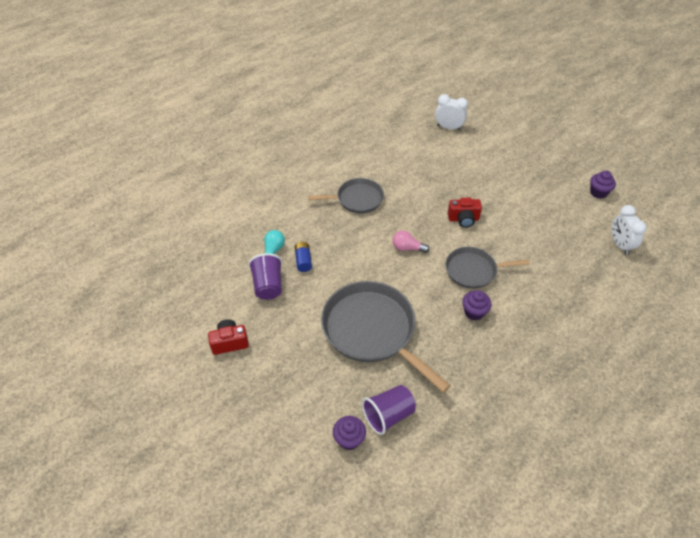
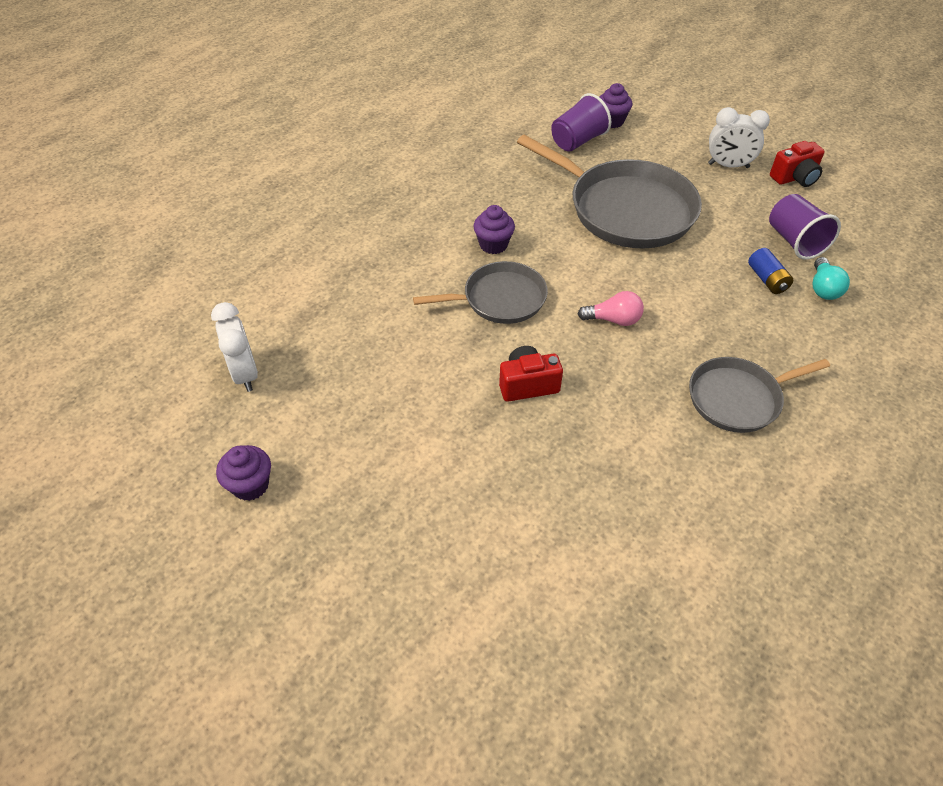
camera: 170 degrees right, 0 degrees up
white clock [435,94,468,131] -> white clock moved to [708,107,770,168]

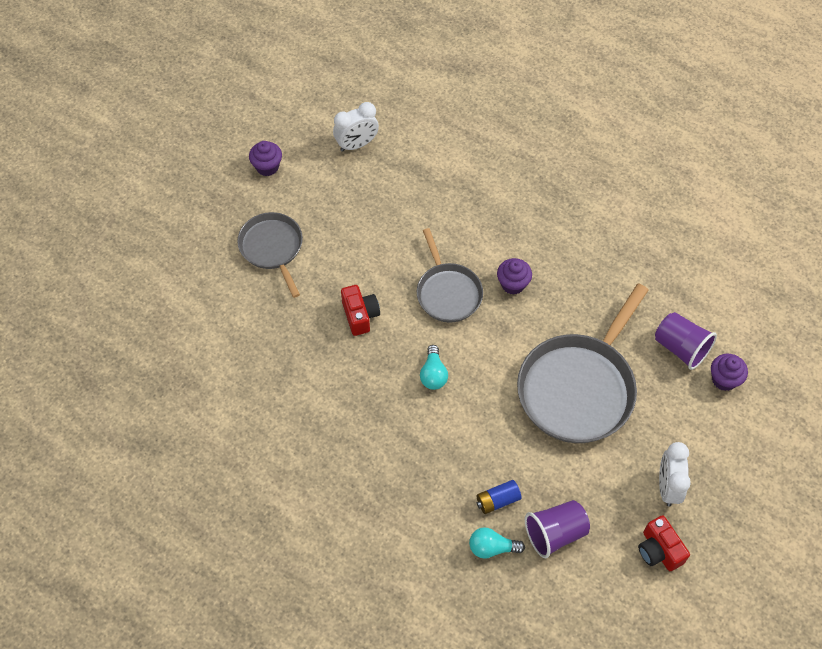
camera: 85 degrees right, 10 degrees up
pink light bulb [578,291,644,326] -> turquoise light bulb [420,345,448,390]
grey pan [689,357,830,433] -> grey pan moved to [237,212,303,298]

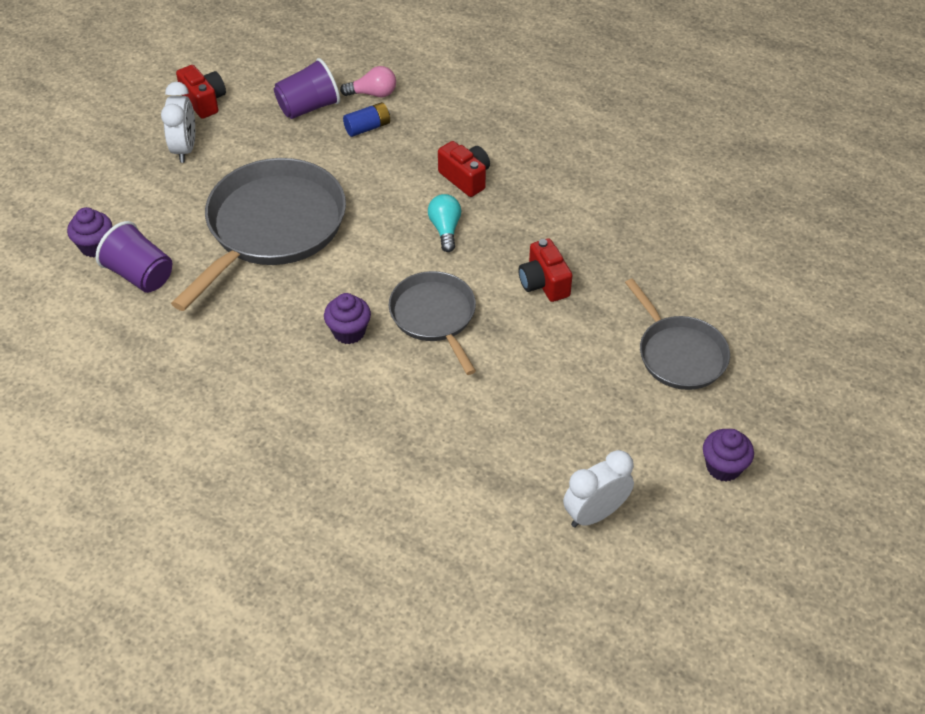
camera: 175 degrees right, 10 degrees down
turquoise light bulb [469,527,525,559] -> pink light bulb [340,66,396,97]
none -> red camera [438,141,490,197]

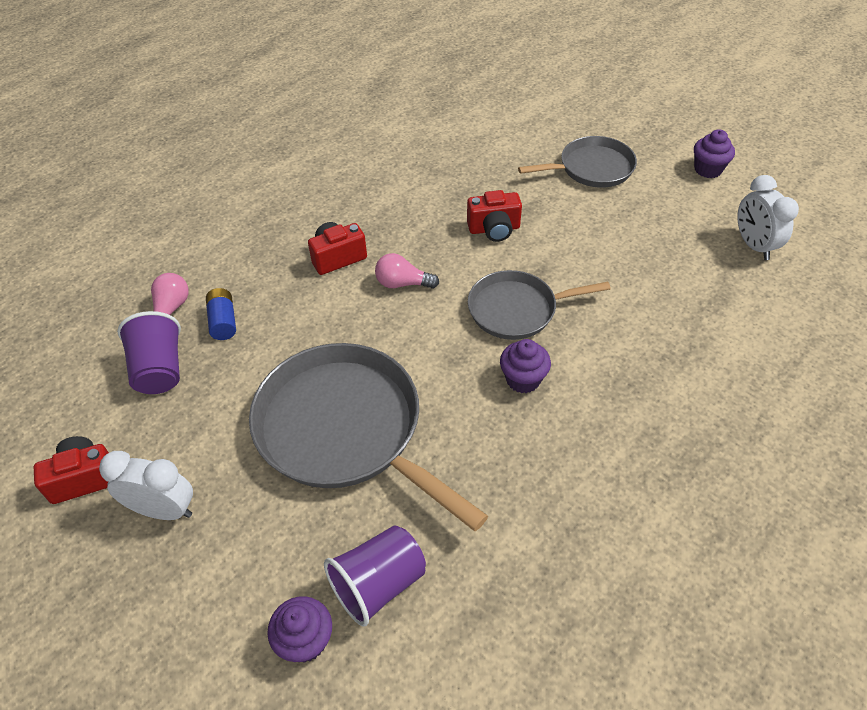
camera: 75 degrees left, 0 degrees up
turquoise light bulb [428,194,461,252] -> pink light bulb [375,253,439,289]

